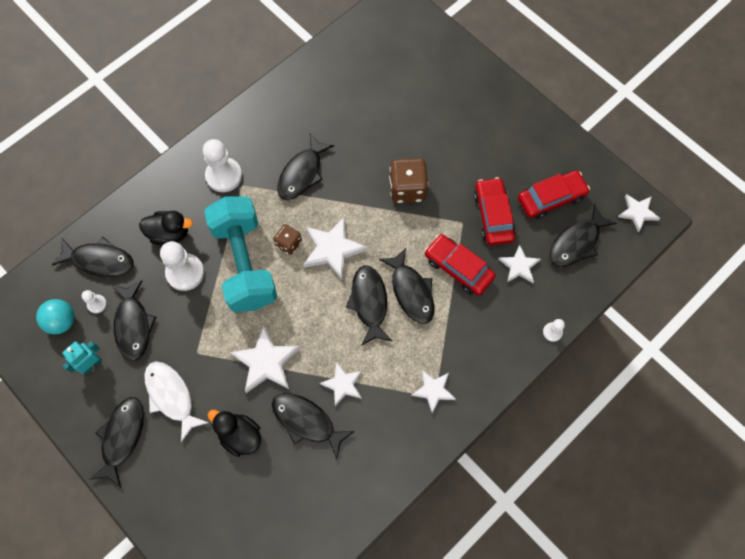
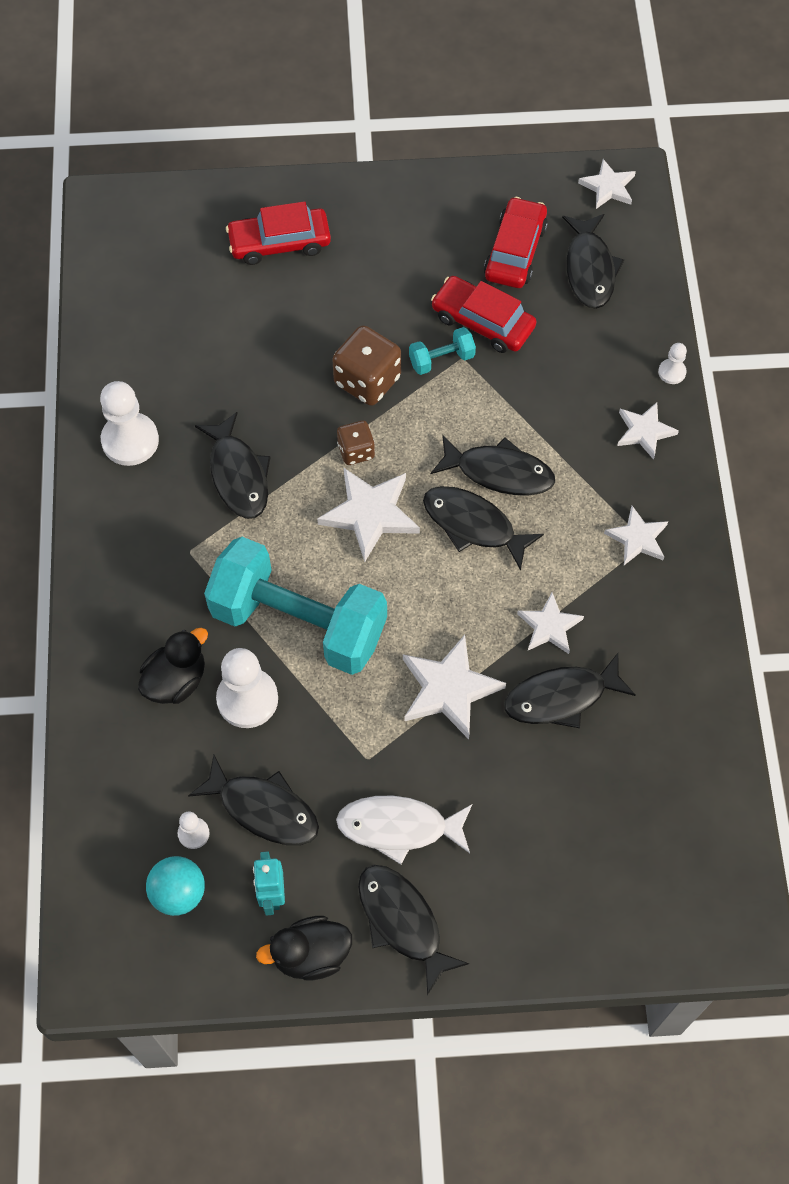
camera: 50 degrees left, 5 degrees down
black fish [52,237,134,277] -> none
white pawn [203,139,242,192] -> white pawn moved to [100,381,159,466]
black duck [208,410,261,457] -> black duck moved to [256,916,352,980]
brown dice [274,224,302,255] -> brown dice moved to [337,420,375,465]
red car [425,234,495,296] -> red car moved to [226,201,331,265]
white star [498,244,541,283] -> white star moved to [617,402,679,460]
none -> turquoise dumbbell [409,327,476,375]

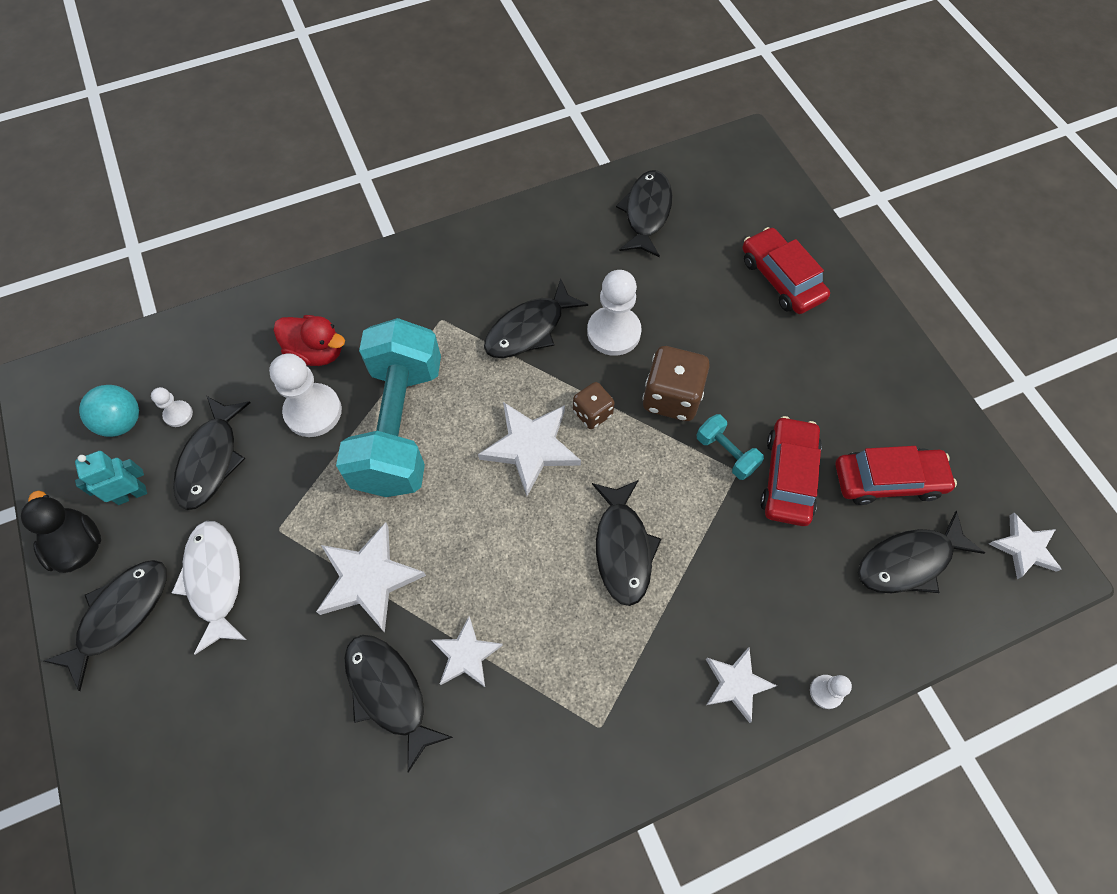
camera: 70 degrees right, 0 degrees up
white pawn [100,381,159,466] -> white pawn moved to [587,270,642,356]
black duck [138,628,208,704] -> red duck [273,315,345,366]
black fish [423,486,544,571] -> black fish moved to [616,170,672,257]
white star [604,506,668,565] -> none

